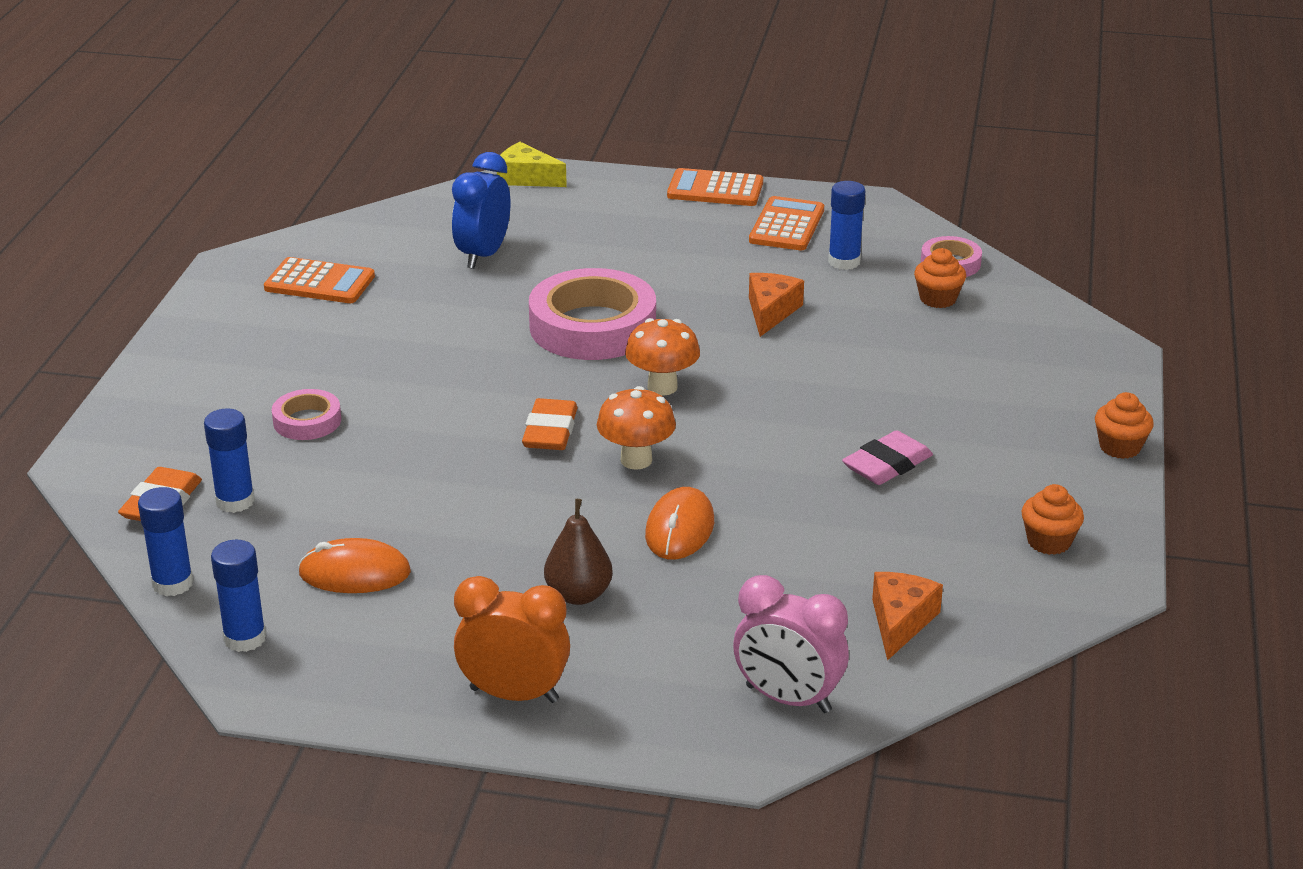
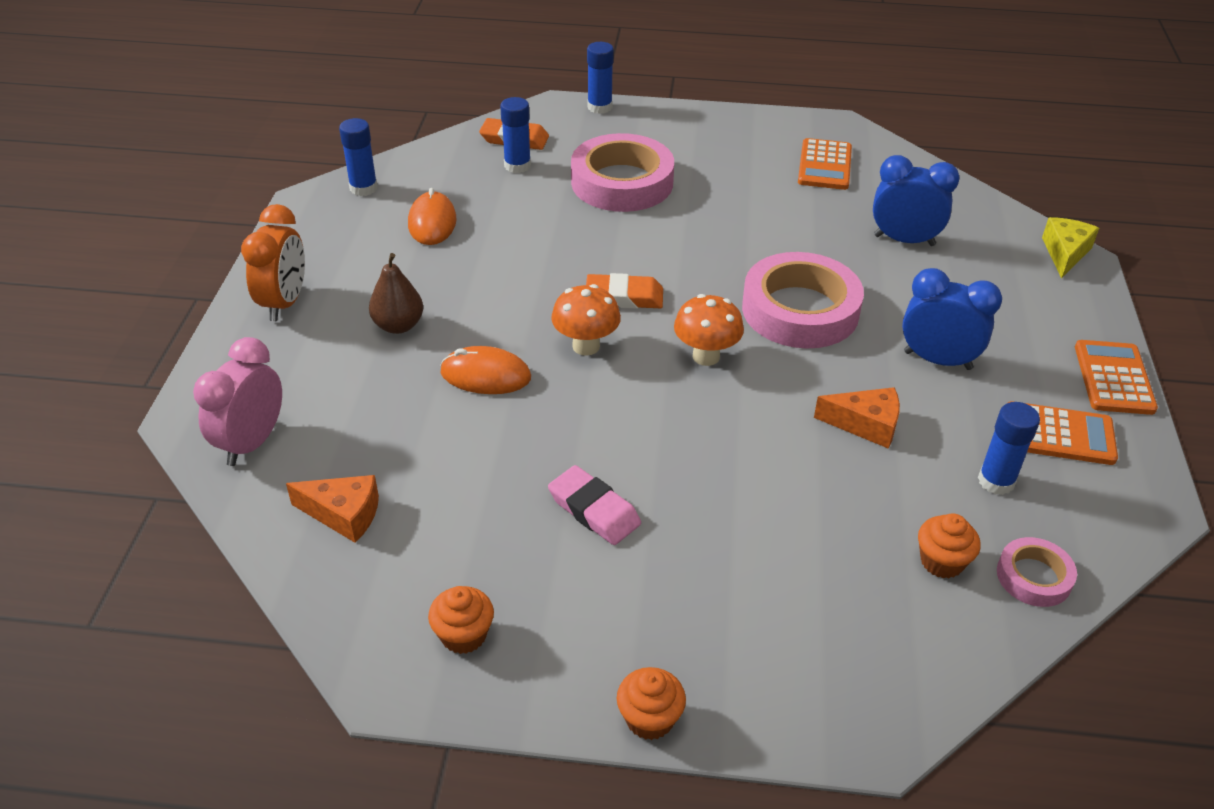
camera: 85 degrees right, 10 degrees up
blue glue stick [138,487,194,596] -> blue glue stick moved to [587,42,614,114]
pink tape [272,389,341,440] -> pink tape [571,133,674,212], size x2.01
none -> blue clock [902,268,1002,370]

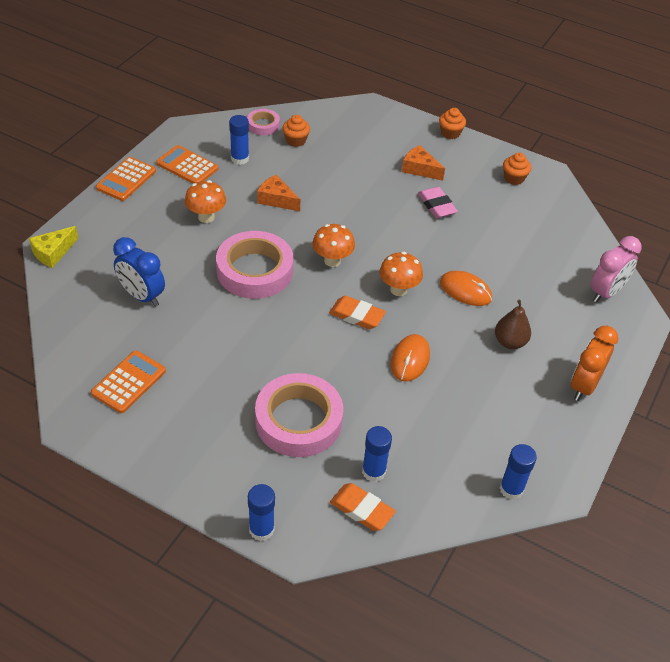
camera: 160 degrees left, 5 degrees up
orange cheese [286,475,379,543] -> orange cheese moved to [402,145,445,181]
orange mouse [408,188,457,245] -> orange mouse moved to [391,334,430,382]
blue clock [902,268,1002,370] -> orange mushroom [185,180,226,223]

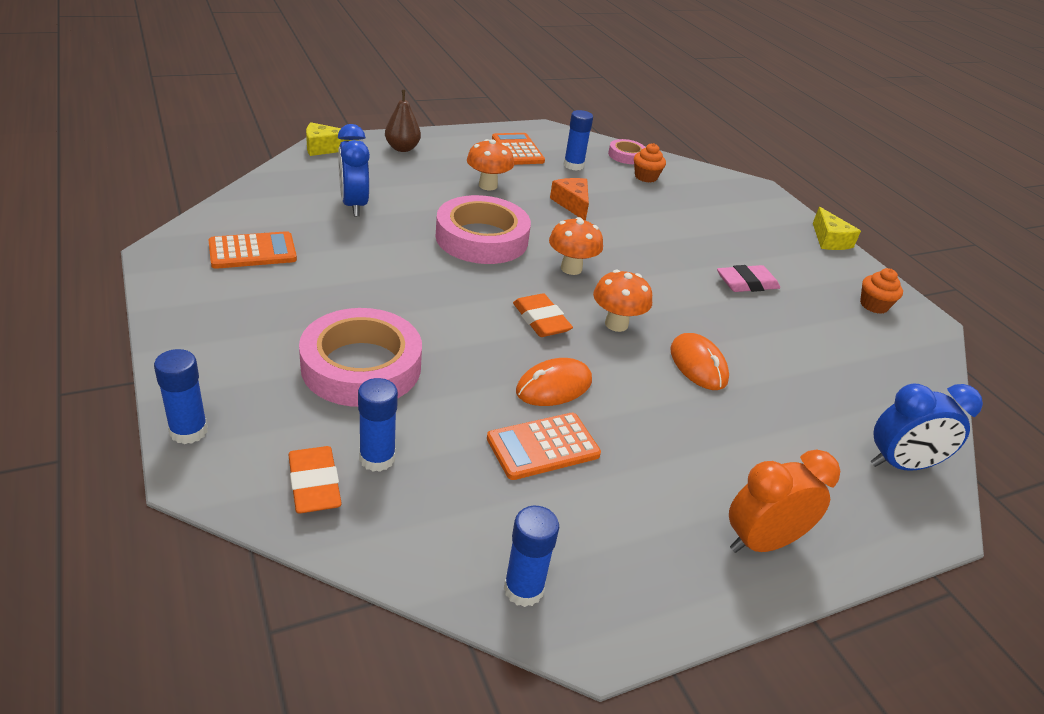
camera: 35 degrees right, 10 degrees down
orange calculator [96,157,156,201] -> orange calculator moved to [487,413,601,480]
orange cheese [402,145,445,181] -> none
pink eraser [418,187,458,218] -> pink eraser turned 60 degrees clockwise [717,265,780,292]
orange cupcake [439,108,466,139] -> yellow cheese [813,207,861,250]
brown pear [495,300,531,349] -> brown pear moved to [385,90,421,152]
pink clock [590,236,642,303] -> blue clock [871,384,983,471]

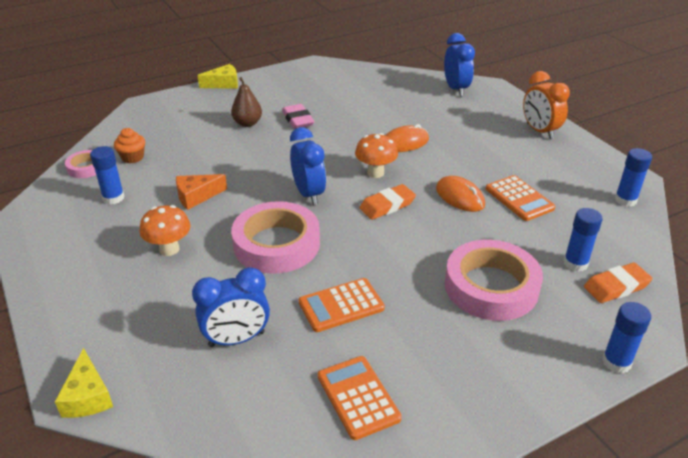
camera: 90 degrees left, 0 degrees up
brown pear [385,90,421,152] -> brown pear moved to [231,77,262,127]
orange calculator [492,133,545,165] -> orange calculator moved to [299,278,385,332]
orange mushroom [549,217,603,275] -> blue clock [290,127,326,205]
orange cupcake [860,268,903,314] -> none

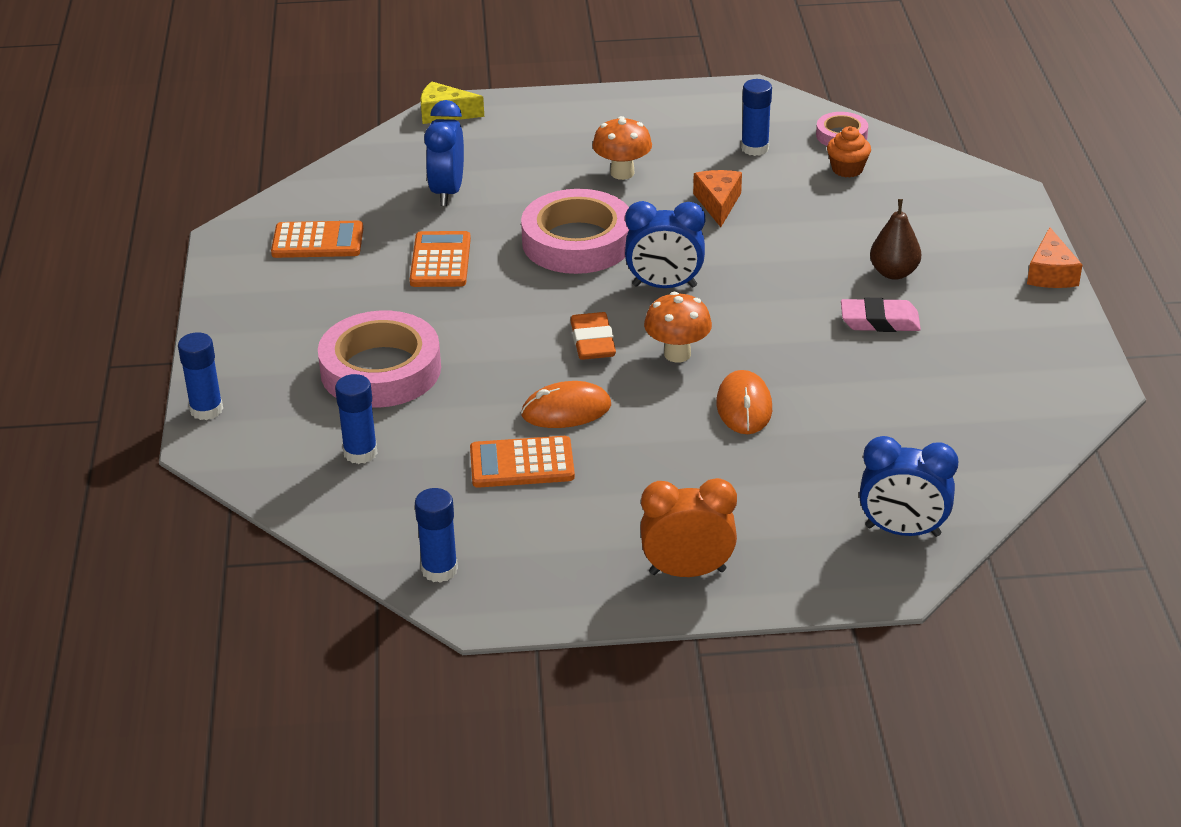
camera: 115 degrees right, 0 degrees up
yellow cheese [197,64,238,89] -> orange cheese [1027,227,1082,288]
orange eraser [584,263,653,303] -> none

